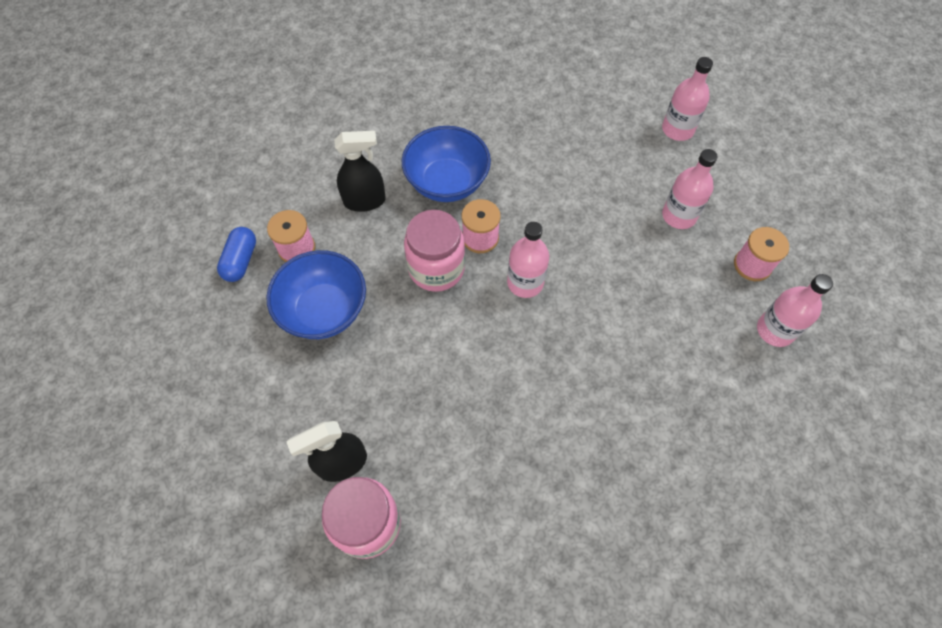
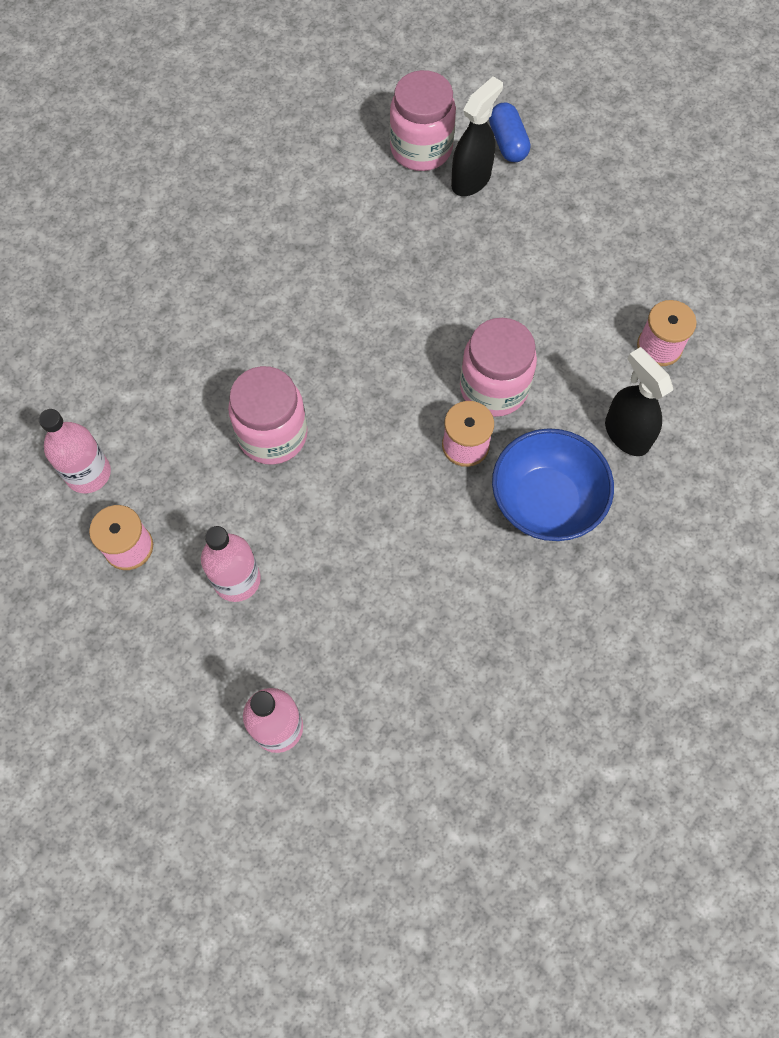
camera: 155 degrees right, 5 degrees up
blue capsule [217,227,256,282] -> blue capsule moved to [489,103,530,162]
blue bowl [266,250,366,339] -> none
black spray bottle [334,131,386,212] -> black spray bottle turned 90 degrees clockwise [605,347,673,456]
pink bottle [507,222,549,298] -> none
none -> pink jar [228,366,308,465]

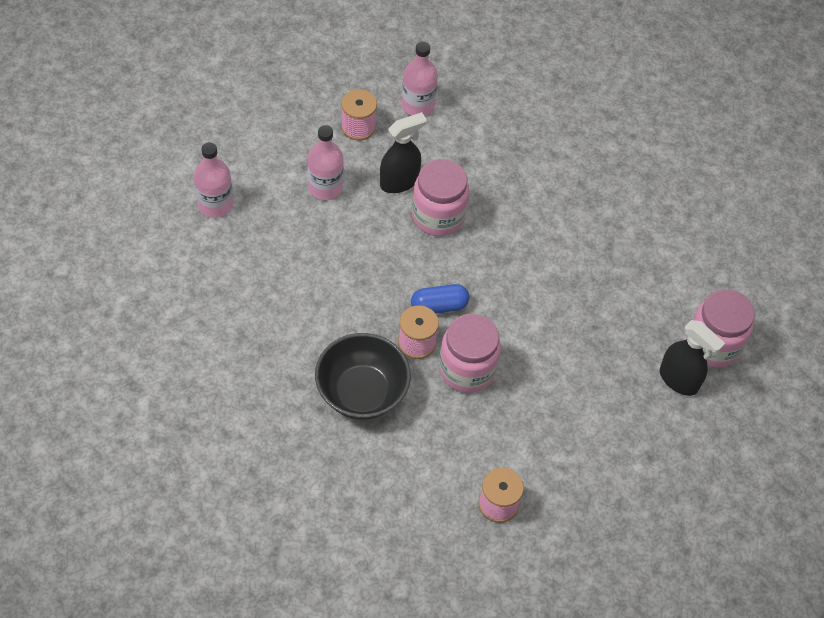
camera: 90 degrees right, 10 degrees down
blue capsule [489,103,530,162] -> blue capsule moved to [411,284,470,314]
blue bowl [492,428,614,541] -> black bowl [315,333,411,420]
black spray bottle [605,347,673,456] -> black spray bottle moved to [380,112,427,193]

